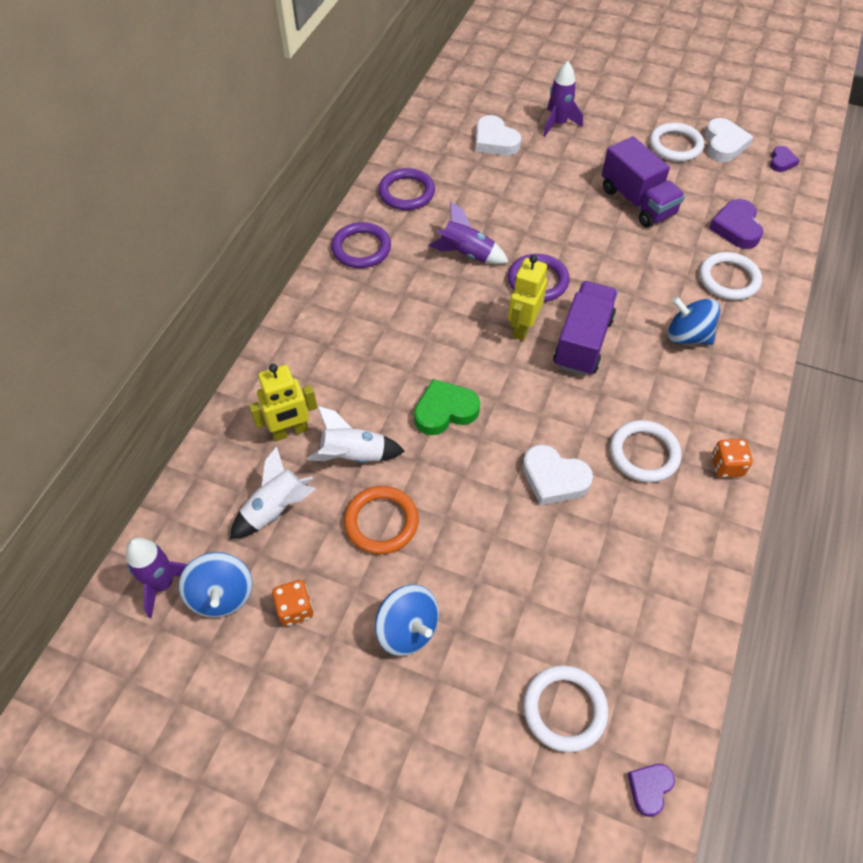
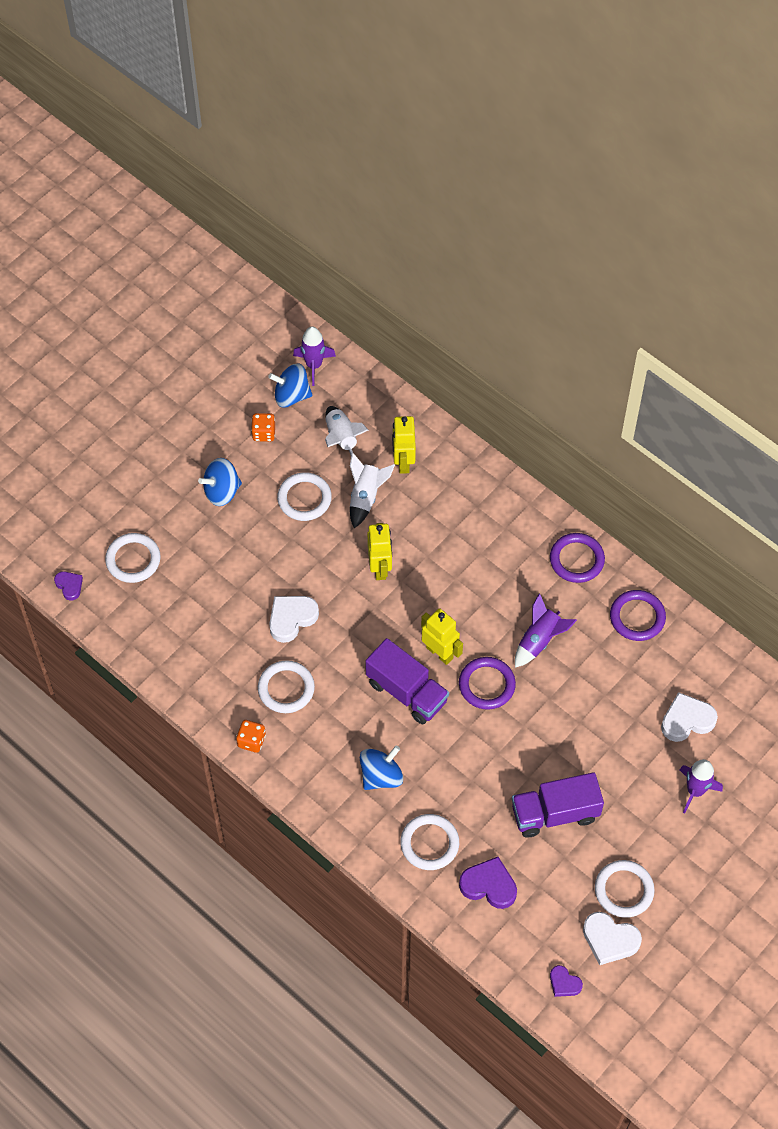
camera: 110 degrees right, 5 degrees up
orange ring [344,486,419,554] -> white ring [277,472,332,521]
green heart [414,379,480,435] -> yellow robot [367,523,392,580]

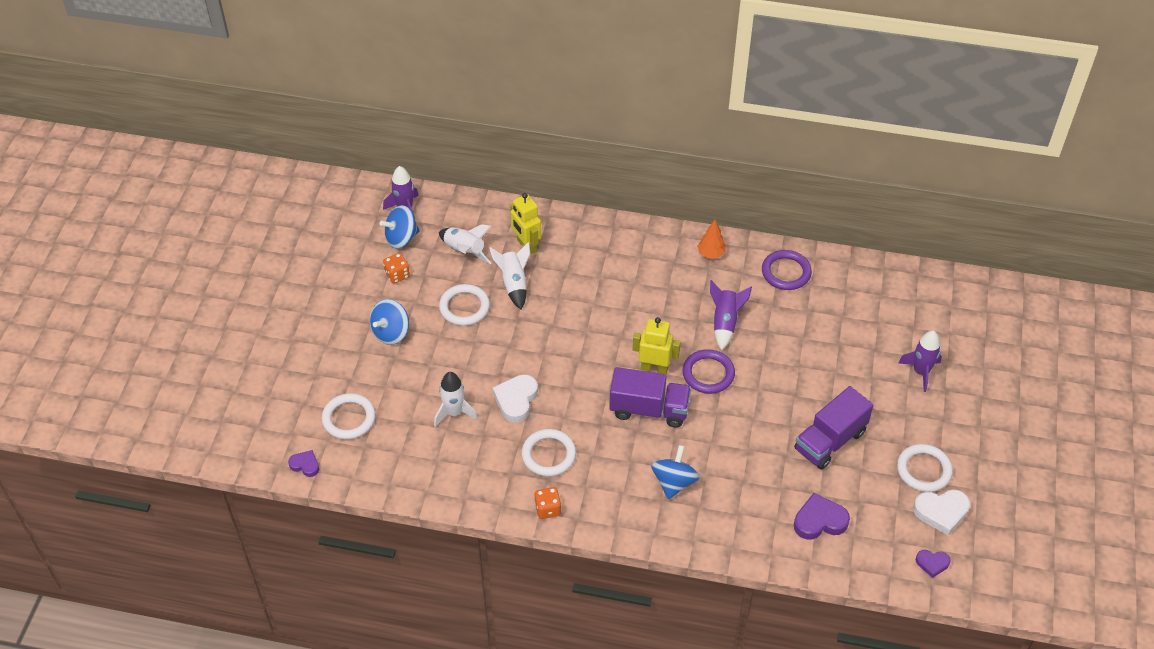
camera: 30 degrees left, 10 degrees down
yellow robot [367,523,392,580] -> none
white ring [400,814,459,870] -> none
purple ring [550,533,605,583] -> orange tree [697,220,726,258]
white heart [661,692,718,742] -> none
none -> white rocket [434,372,478,427]

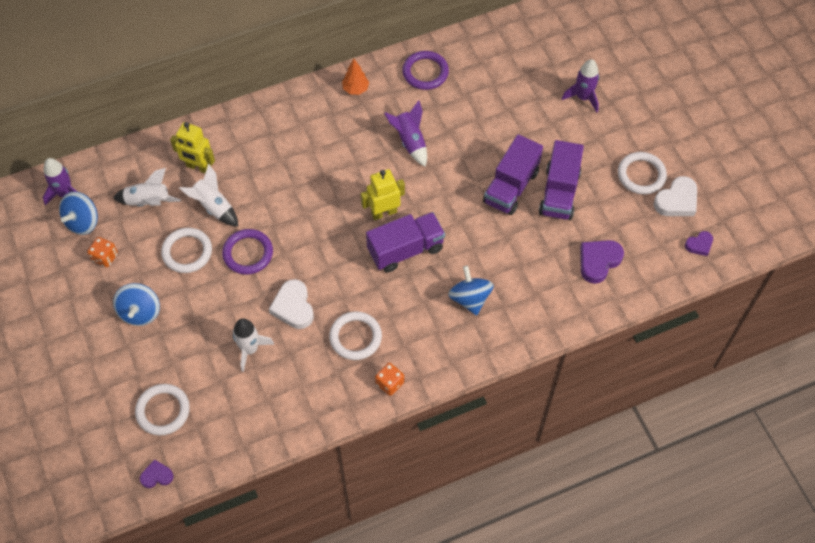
camera: 35 degrees left, 10 degrees up
purple ring [682,349,735,394] -> purple ring moved to [222,229,273,275]
none -> purple truck [483,134,543,215]

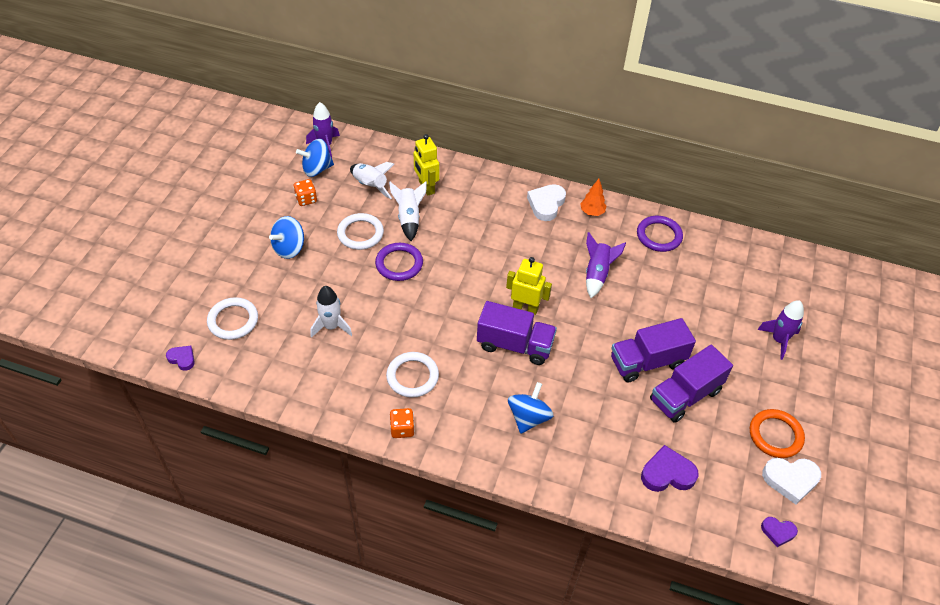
camera: 40 degrees right, 10 degrees down
white heart [269,279,314,329] -> white heart moved to [527,184,566,221]
white ring [618,152,667,194] -> orange ring [750,409,805,458]

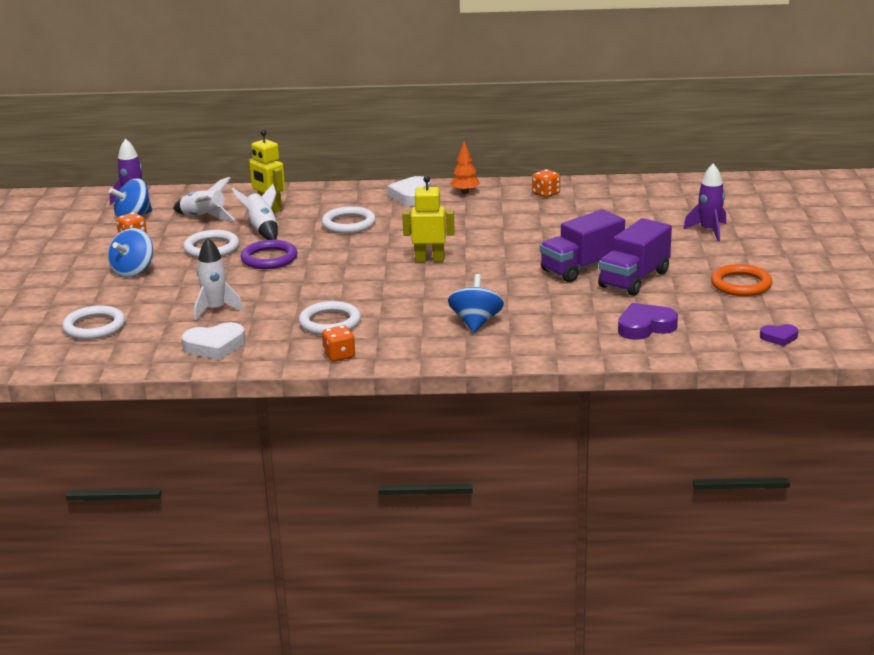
camera: 15 degrees left, 25 degrees down
purple heart [166,346,195,371] -> none
purple truck [477,301,557,365] -> none
purple rocket [586,232,626,298] -> none
purple ring [637,216,683,252] -> orange dice [532,169,560,198]
white heart [762,458,821,505] -> white heart moved to [181,322,245,360]
none -> white ring [322,206,376,234]

